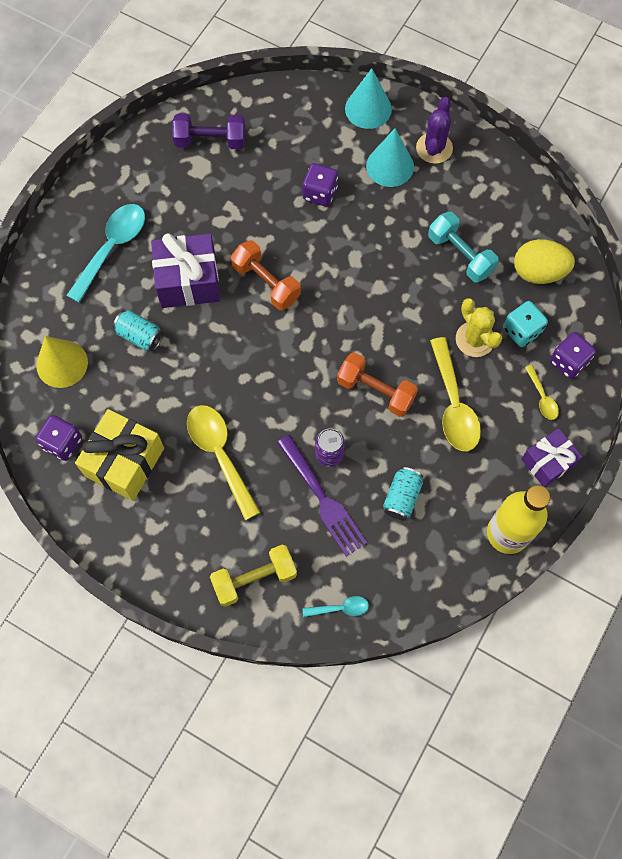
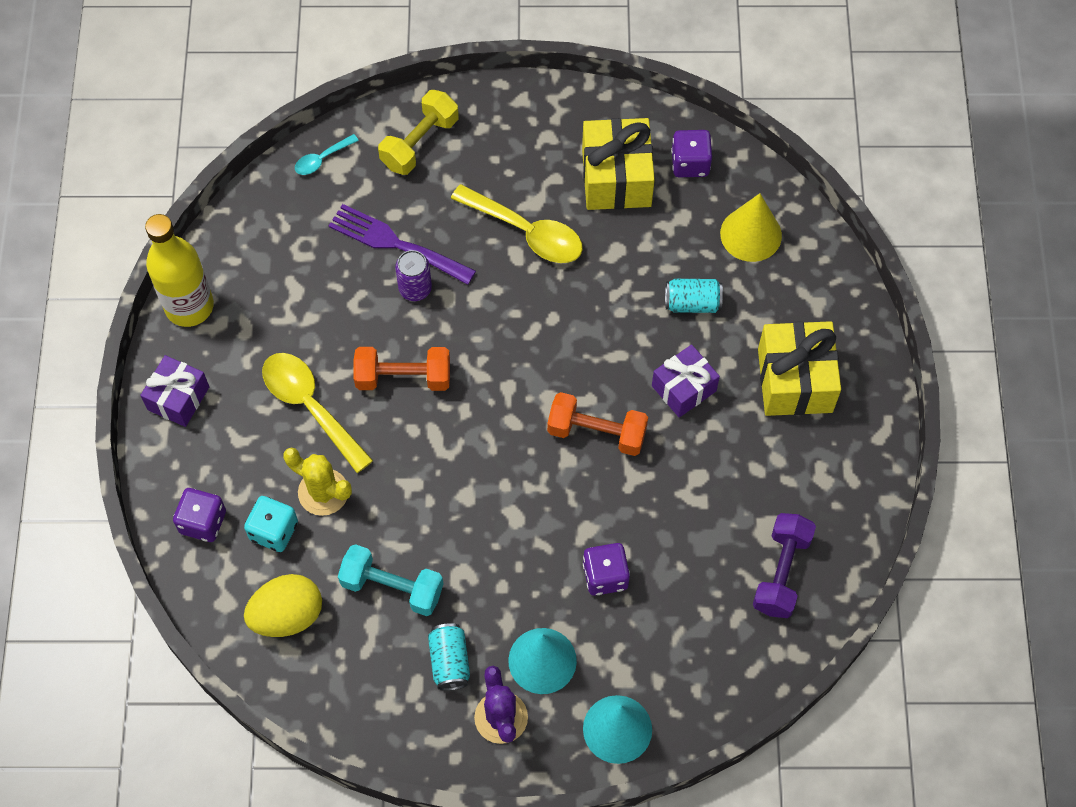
camera: 150 degrees right, 5 degrees down
turquoise spoon [66,204,145,303] -> yellow gift [758,321,841,416]
purple gift [151,233,220,308] -> purple gift [652,344,720,418], size x0.65
purple dumbbell [172,113,245,149] -> purple dumbbell turned 45 degrees counterclockwise [753,513,816,618]
turquoise can [383,467,423,520] -> turquoise can moved to [428,623,470,691]
yellow spoon [525,365,559,420] -> none

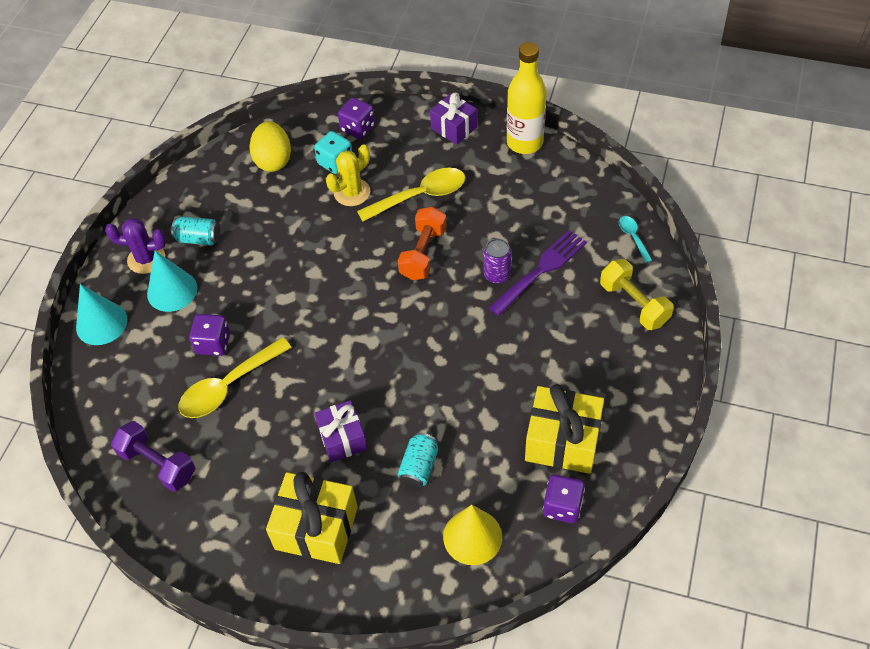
camera: 110 degrees right, 10 degrees down
turquoise dumbbell [338,544,444,616] -> none
yellow spoon [451,184,583,263] -> yellow spoon moved to [178,337,292,418]
orange dumbbell [547,392,648,456] -> none

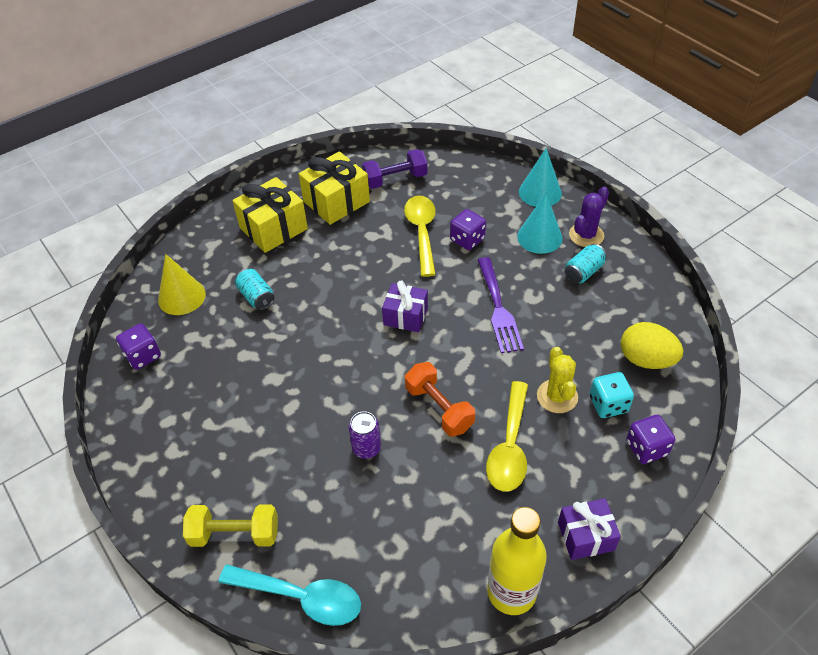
camera: 125 degrees right, 5 degrees down
purple gift [314,400,367,462] -> purple gift moved to [382,281,428,332]
purple fork [489,230,587,316] -> purple fork moved to [478,257,524,353]
yellow gift [525,384,604,474] -> yellow gift moved to [299,151,370,225]
turquoise spoon [619,216,652,263] -> turquoise spoon [219,564,361,626], size x2.01

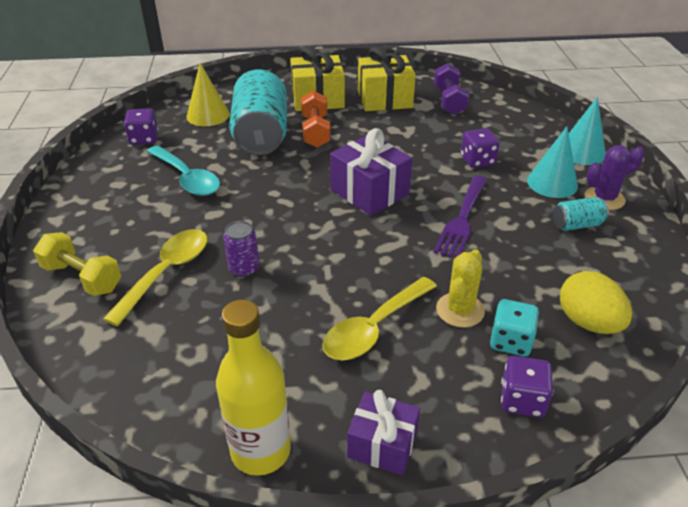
camera: 30 degrees right, 10 degrees down
turquoise spoon [219,564,361,626] -> turquoise spoon moved to [147,145,220,196]
turquoise can [235,268,274,310] -> turquoise can [229,69,287,155], size x2.24
purple dumbbell [362,149,428,189] -> purple dumbbell turned 75 degrees clockwise [434,63,469,115]
purple gift [382,281,428,332] -> purple gift [330,128,412,216], size x1.54
yellow spoon [404,196,436,277] -> yellow spoon moved to [103,229,207,327]
orange dumbbell [405,362,475,437] -> orange dumbbell moved to [301,91,331,148]

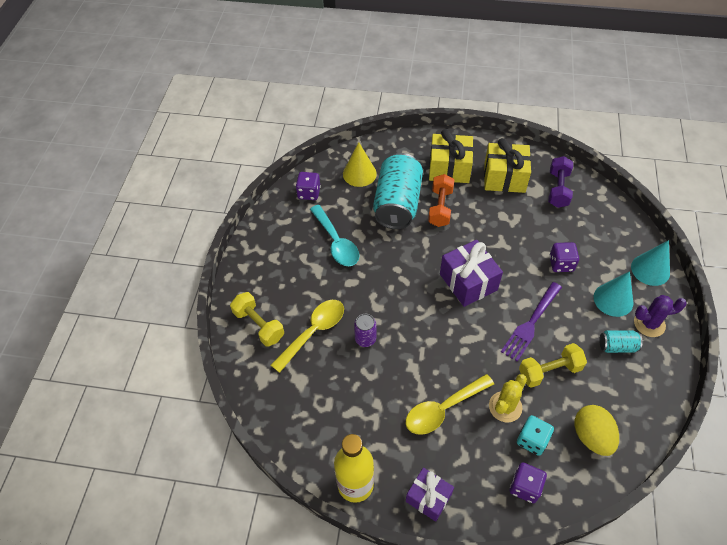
camera: 15 degrees right, 15 degrees up
none -> yellow dumbbell [519,343,587,388]

